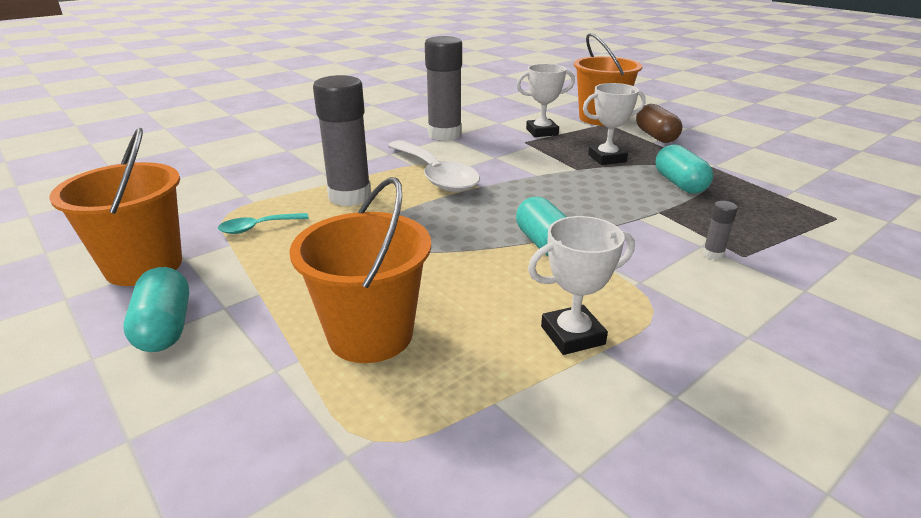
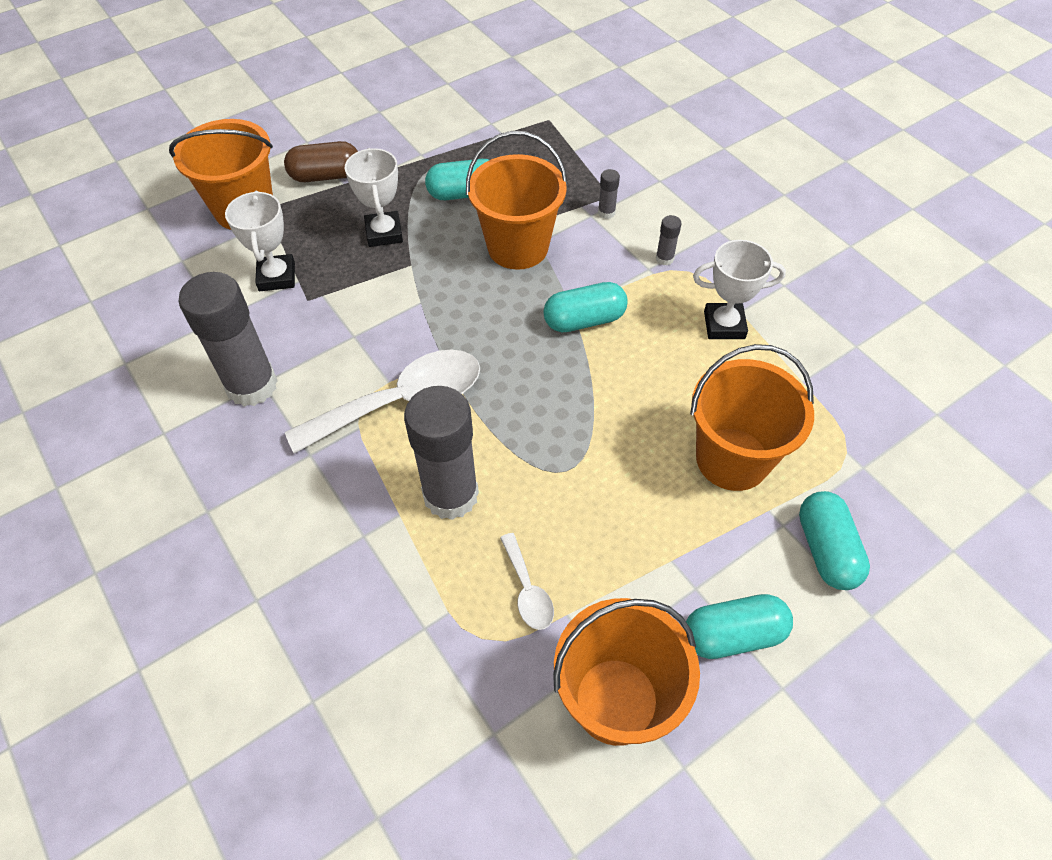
camera: 85 degrees left, 25 degrees up
turquoise spoon [218,213,309,234] -> white spoon [500,533,554,630]
white trophy [528,216,635,355] -> white trophy turned 75 degrees counterclockwise [693,240,786,339]
none -> orange bucket [466,131,568,270]
none -> grey glue stick [656,215,682,265]
none -> turquoise capsule [799,491,870,590]

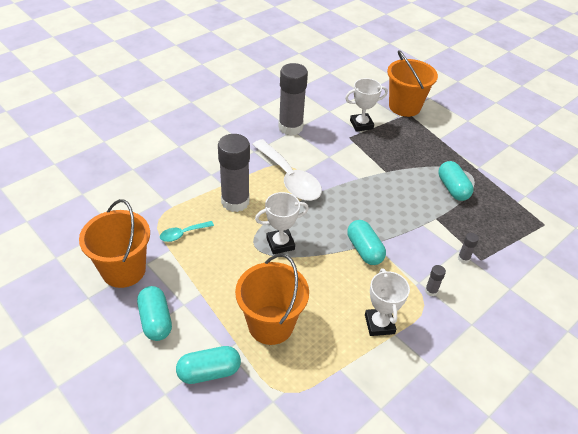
camera: 80 degrees right, 10 degrees down
brown capsule [284,141,358,182] -> none
white trophy [345,148,403,247] -> white trophy moved to [255,192,309,254]
orange bucket [466,131,568,270] -> none
white spoon [500,533,554,630] -> turquoise spoon [160,221,214,242]

